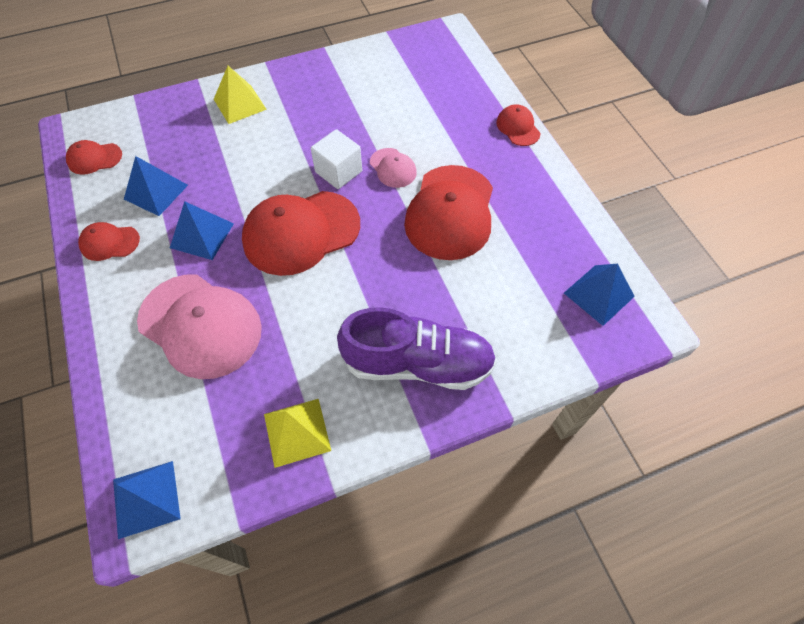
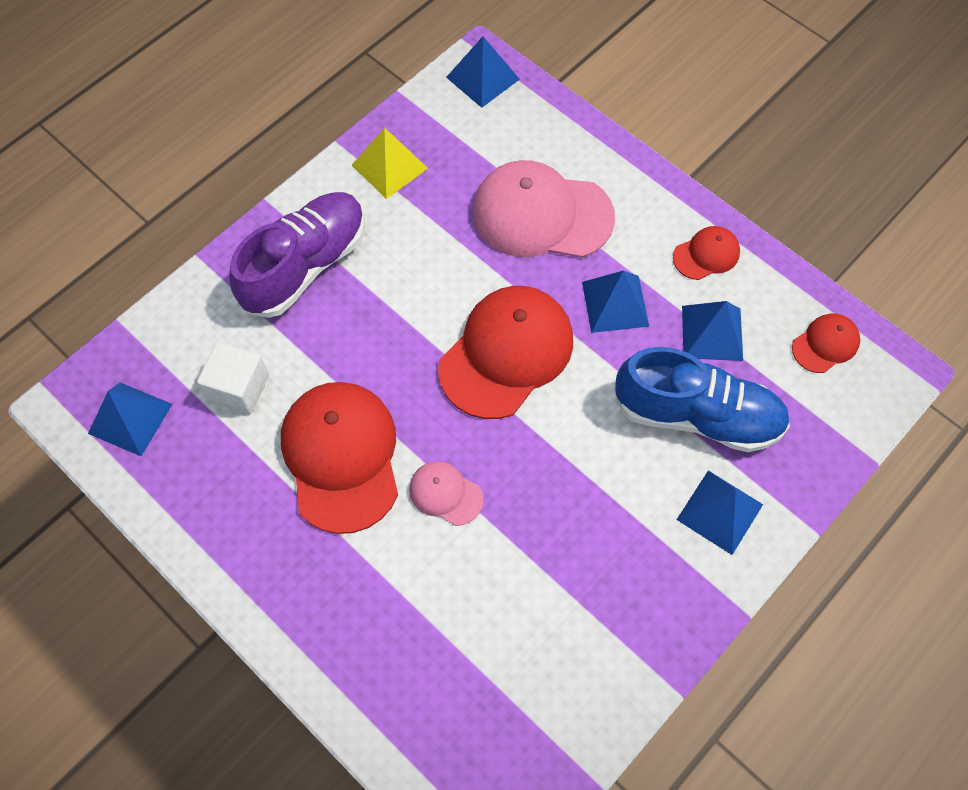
camera: 155 degrees right, 5 degrees up
yellow pyramid [214,66,267,124] -> blue pyramid [677,471,763,555]
white cube [311,129,362,189] -> white cube moved to [197,342,269,414]
purple shoe [337,307,497,390] -> purple shoe turned 150 degrees clockwise [229,192,365,318]
red cap [496,105,541,146] -> none
none -> blue shoe [614,347,790,452]

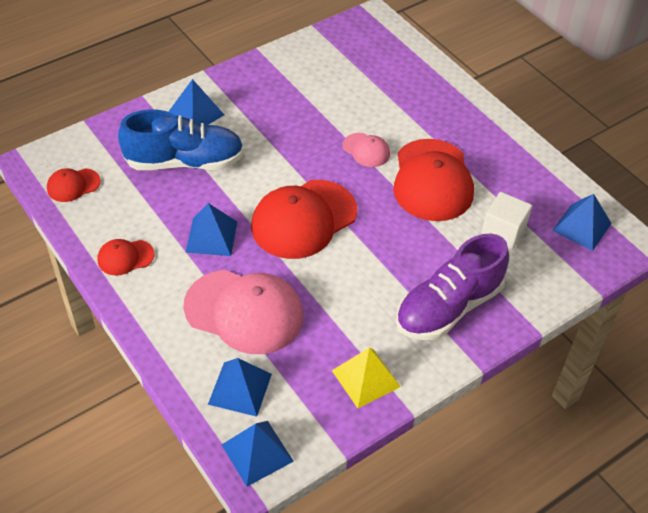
camera: 170 degrees left, 15 degrees down
blue shoe [614,347,790,452] -> blue shoe turned 150 degrees clockwise [118,109,244,170]
blue pyramid [682,301,743,361] -> blue pyramid moved to [208,358,272,417]

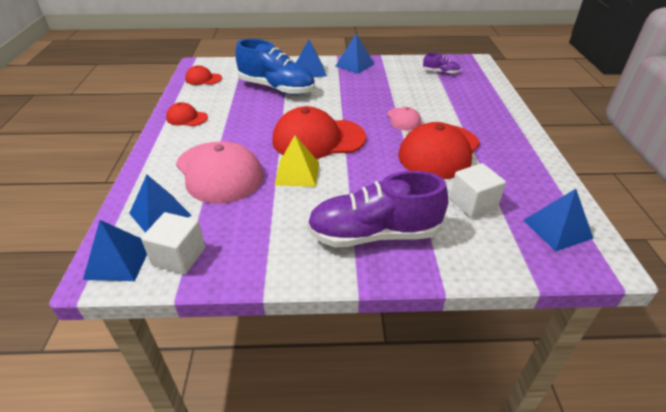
camera: 35 degrees right, 10 degrees down
blue pyramid [186,203,237,256] -> blue pyramid moved to [336,34,374,74]
yellow pyramid [332,347,401,408] -> yellow pyramid moved to [275,135,319,187]
none -> white cube [141,212,206,274]
none -> purple shoe [423,53,461,74]

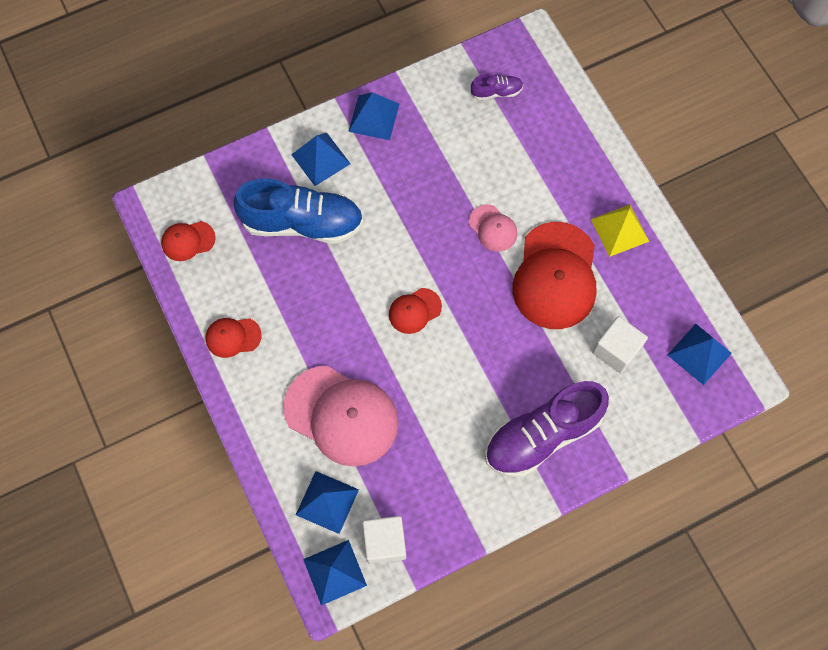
camera: 25 degrees left, 30 degrees up
red cap [272,106,366,159] -> red cap [389,288,442,334], size x0.48
yellow pyramid [275,135,319,187] -> yellow pyramid moved to [591,204,649,257]

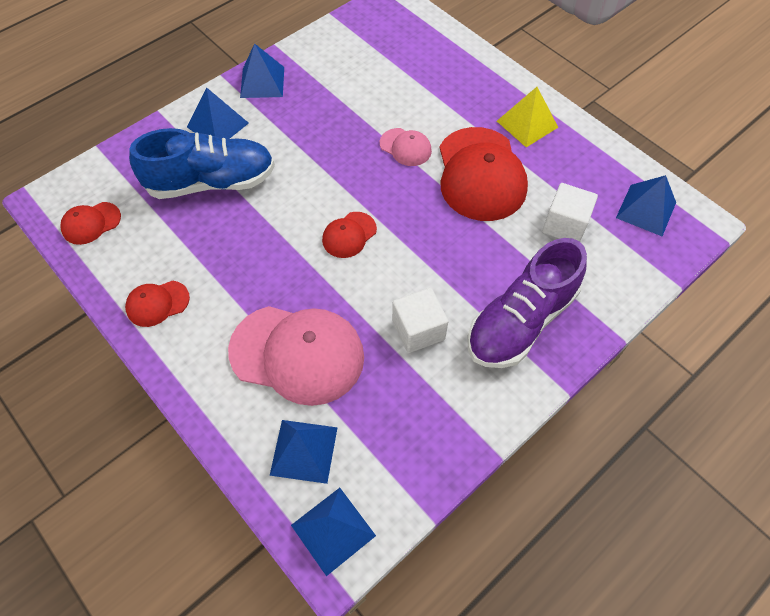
camera: 15 degrees left, 10 degrees down
white cube [363,516,406,564] -> white cube moved to [392,287,448,353]
purple shoe [471,74,523,100] -> none

